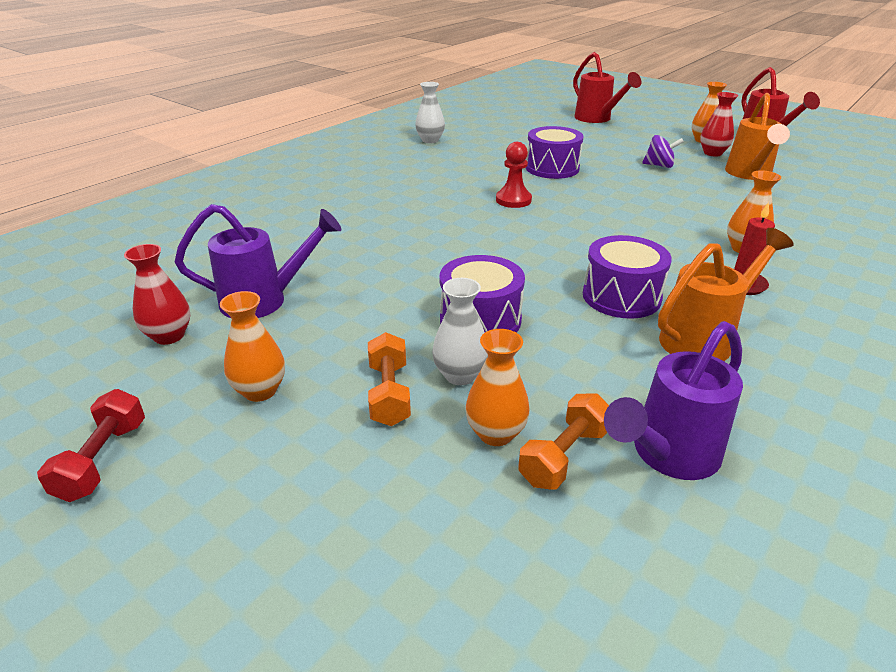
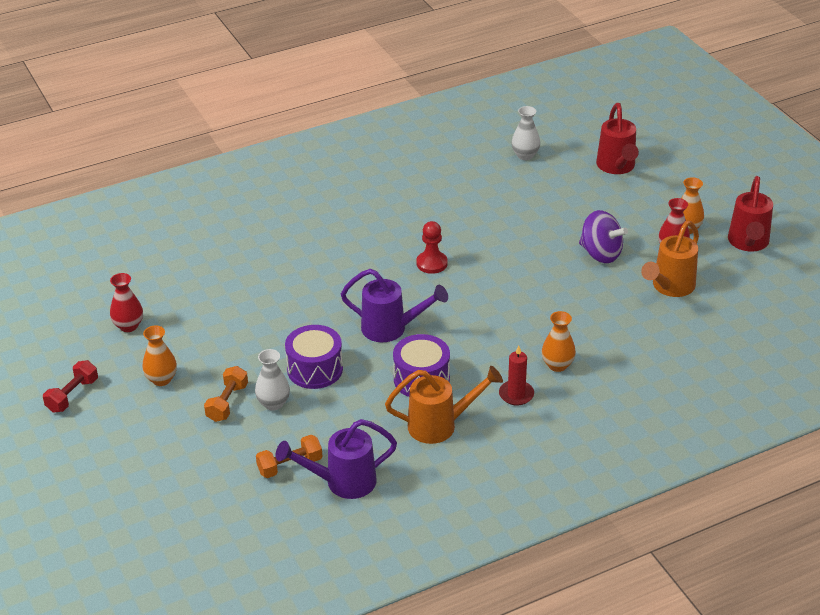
camera: 25 degrees right, 5 degrees up
purple watering can [175,204,341,318] -> purple watering can moved to [341,269,448,342]
white vase [415,82,445,143] -> white vase moved to [511,106,540,160]
orange vase [465,329,530,446] -> none
purple drum [526,126,584,179] -> none
purple spinning top [642,135,684,168] -> purple spinning top [579,210,628,263], size x1.54

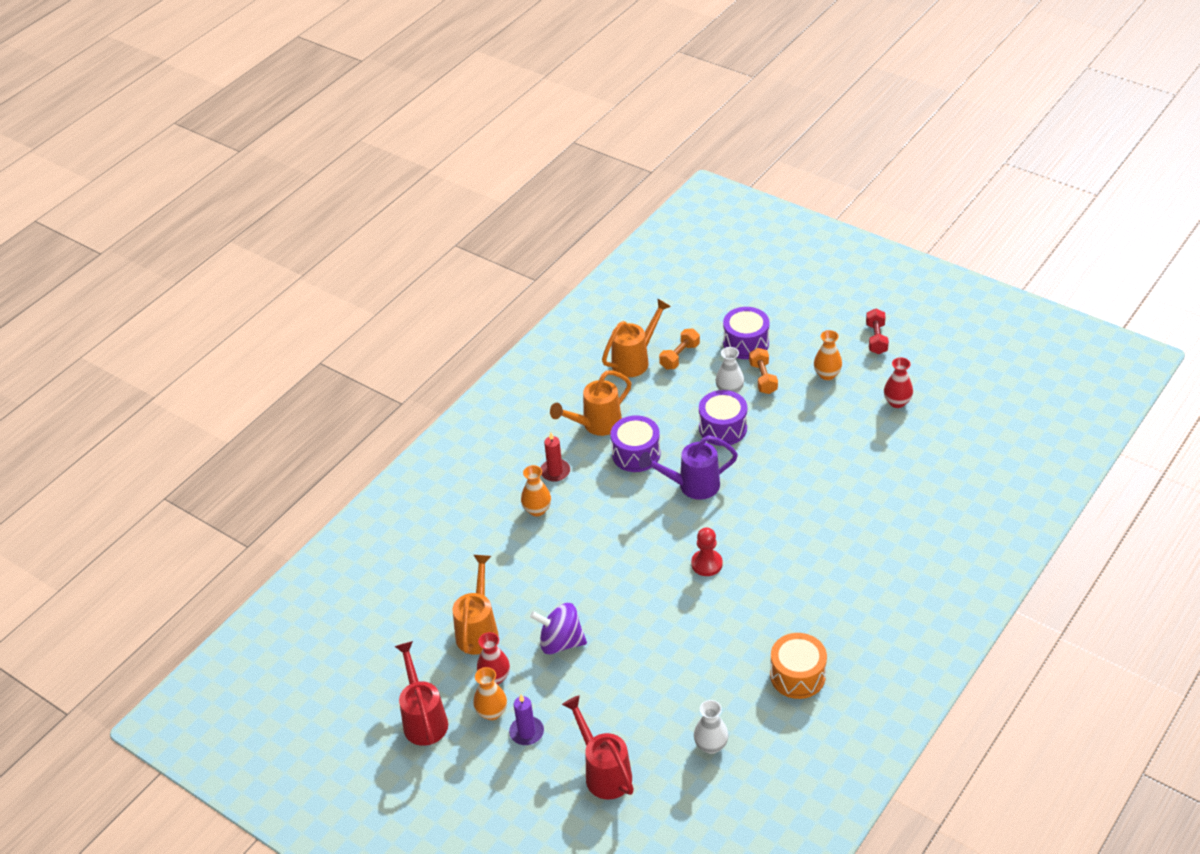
camera: 155 degrees right, 5 degrees up
purple watering can [276,419,397,499] -> orange watering can [602,298,671,377]
none -> purple candle [509,695,544,745]
none -> purple drum [723,307,770,359]
none -> orange drum [770,633,827,699]

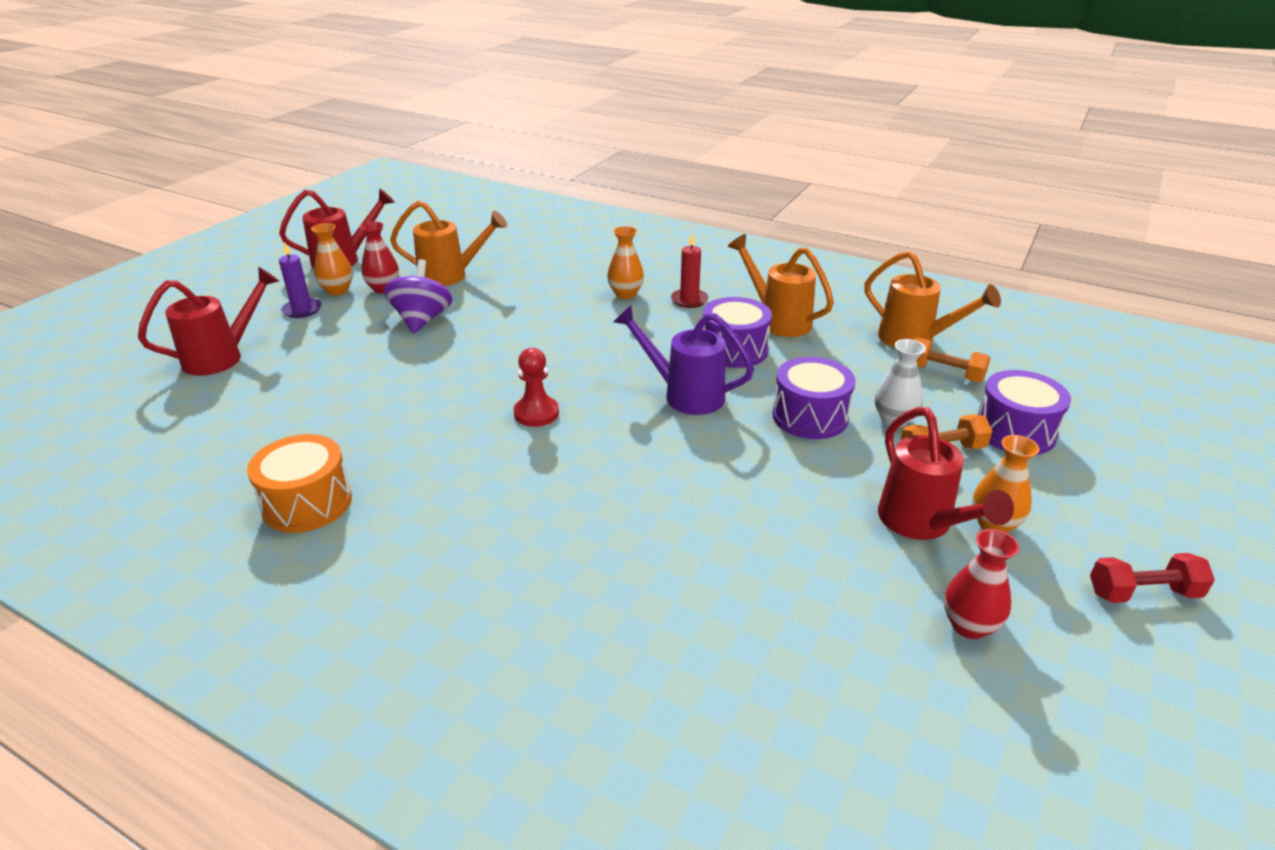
camera: 80 degrees right, 10 degrees down
purple watering can [639,435,738,500] -> purple watering can turned 45 degrees counterclockwise [614,305,754,415]
white vase [694,700,728,754] -> none
none -> red watering can [878,407,1014,540]

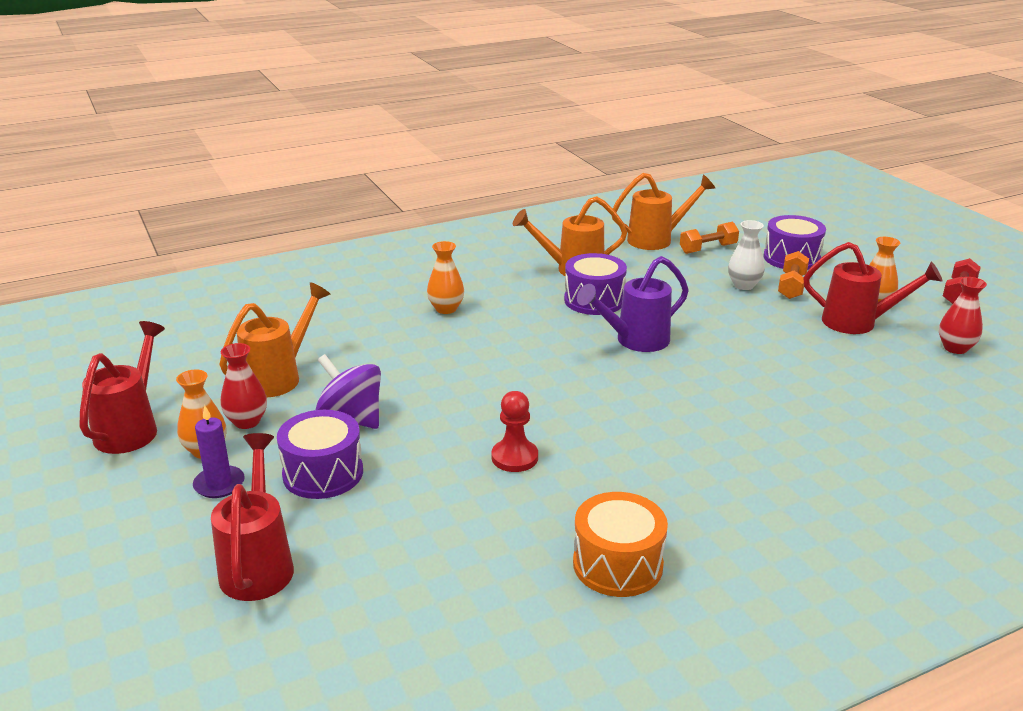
camera: 55 degrees left, 5 degrees down
red pawn [514,348,559,427] -> red pawn moved to [491,391,538,472]
red candle [671,234,708,308] -> none
purple drum [772,357,855,439] -> purple drum moved to [277,410,363,499]

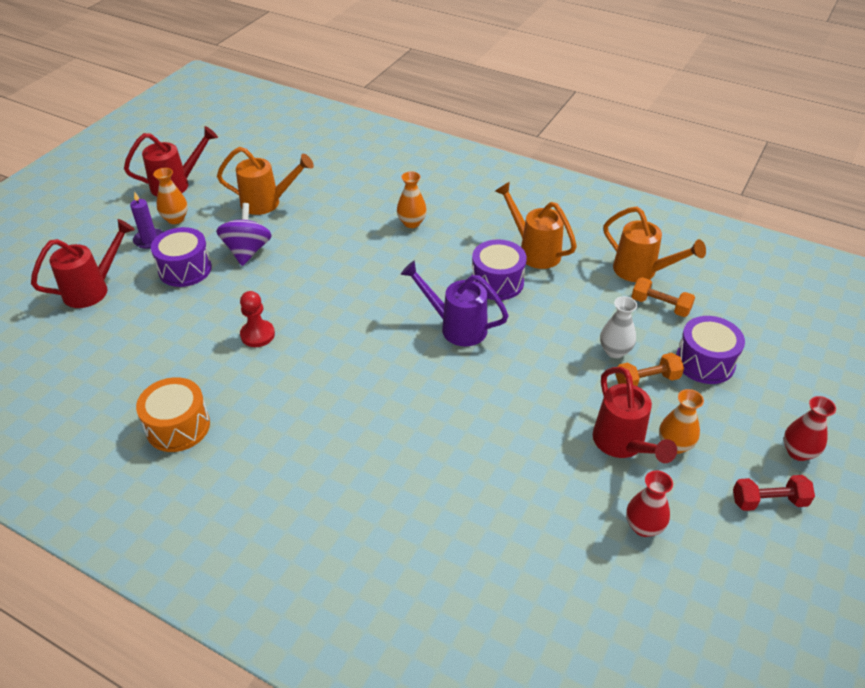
camera: 55 degrees right, 15 degrees up
red vase [220,343,267,429] -> red vase moved to [784,396,836,461]

